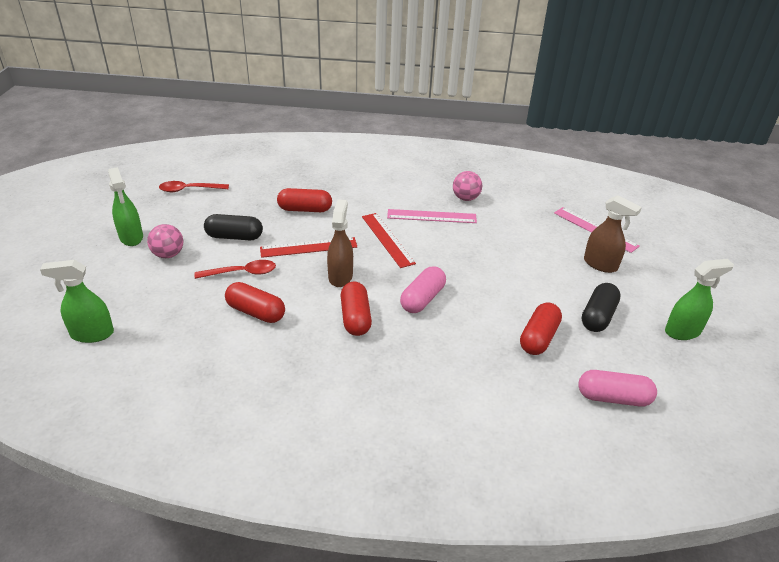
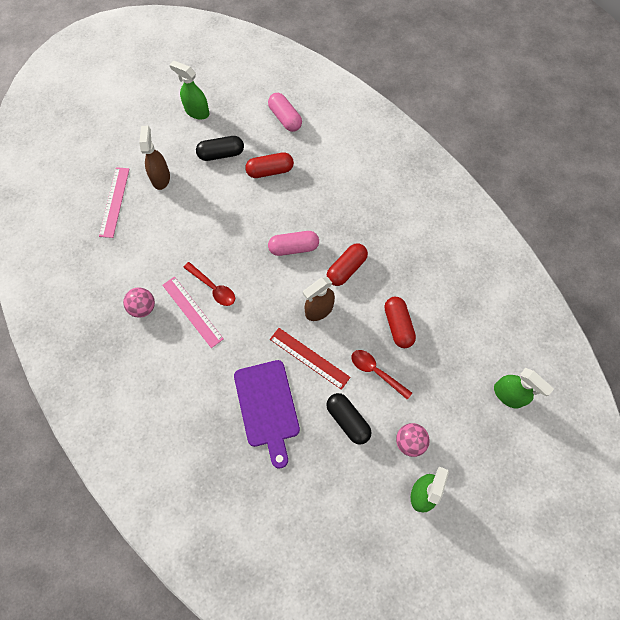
camera: 130 degrees left, 30 degrees up
red spoon [159,181,229,192] -> red spoon moved to [183,262,235,306]
red capsule [277,188,332,212] -> purple cutting board [234,360,300,468]
red ruler [362,213,416,268] -> none

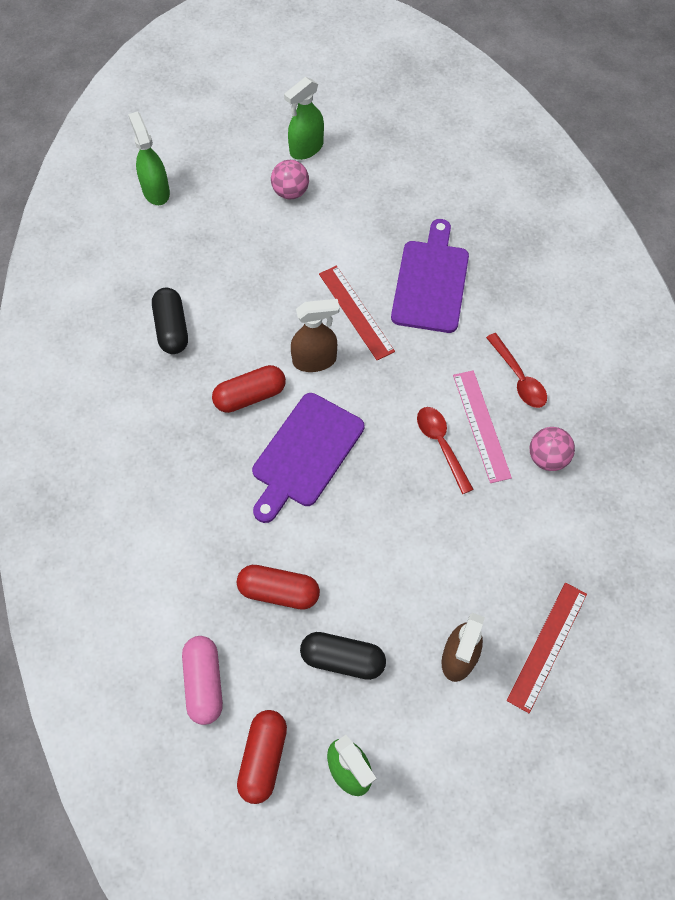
camera: 155 degrees left, 5 degrees down
pink ruler [99,167,129,238] -> red ruler [507,583,587,713]
pink capsule [268,231,319,256] -> purple cutting board [252,393,365,523]
black capsule [326,393,372,445] -> black capsule moved to [152,288,188,354]
red spoon [351,350,412,400] -> red spoon moved to [486,333,547,408]
red capsule [384,297,416,348] -> red capsule moved to [237,710,287,804]

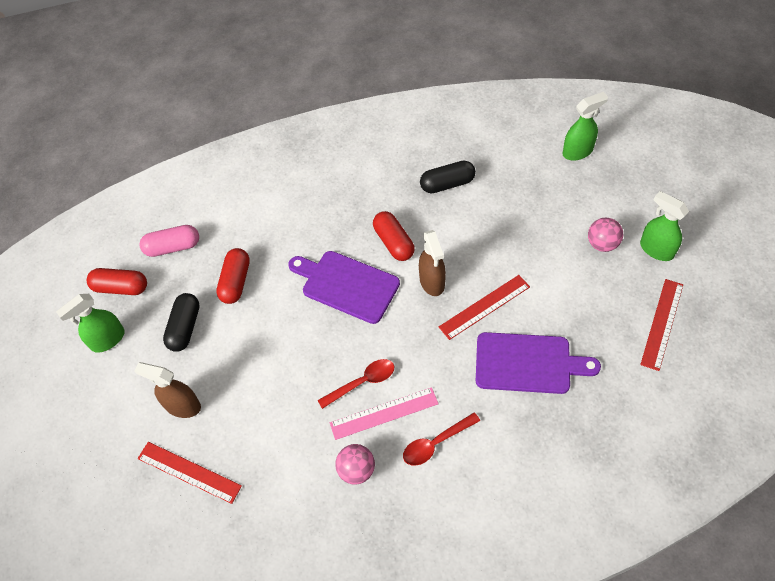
camera: 90 degrees right, 5 degrees down
none -> red ruler [640,279,683,371]

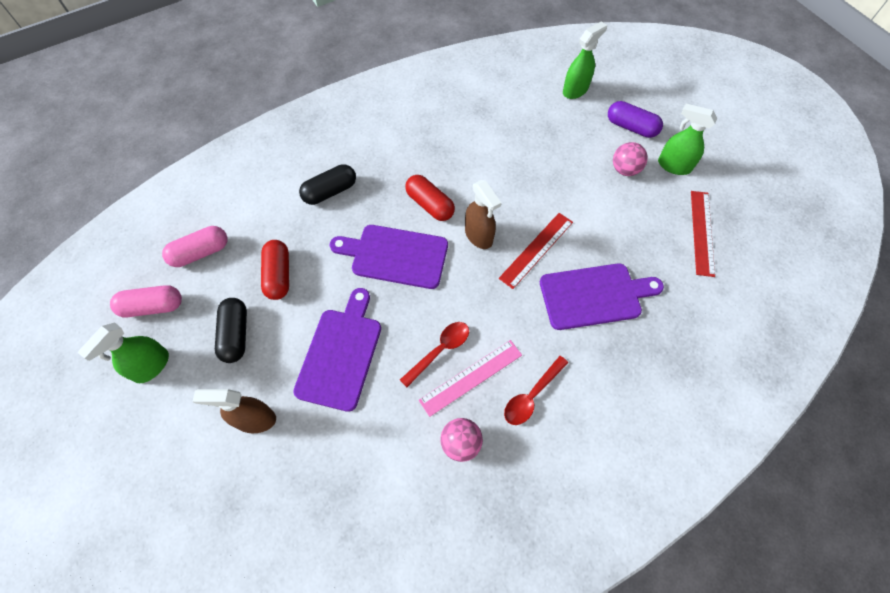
camera: 20 degrees left, 5 degrees up
red capsule [87,268,147,295] -> pink capsule [110,285,182,317]
red ruler [137,442,242,504] -> none
black capsule [420,161,476,193] -> black capsule moved to [299,164,356,205]
none -> purple cutting board [293,288,381,412]
none -> purple capsule [608,101,663,138]

